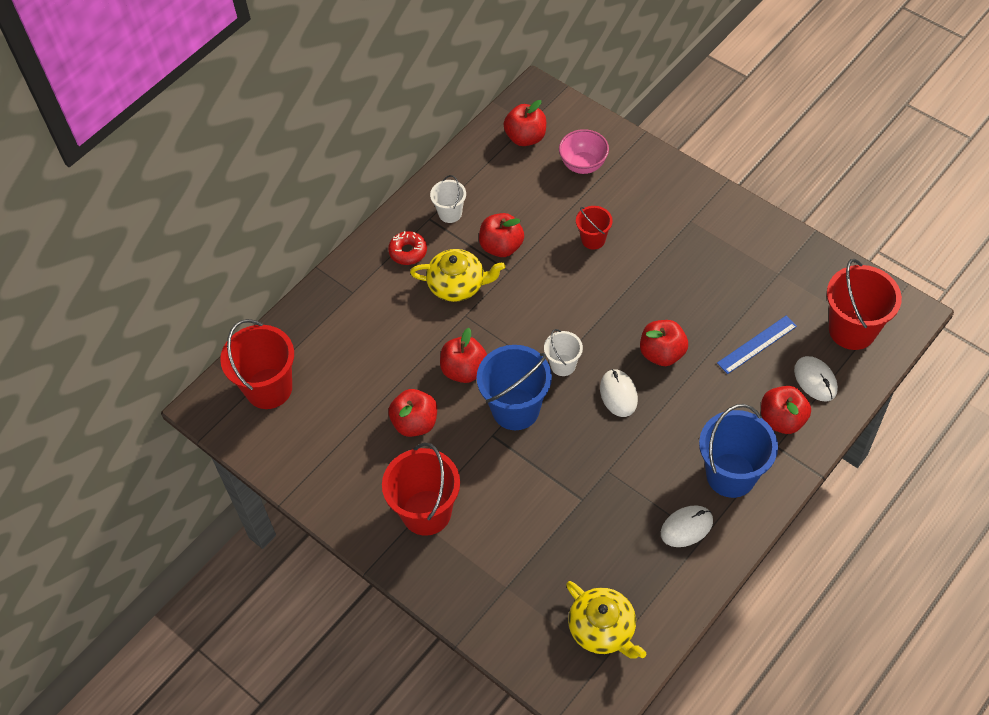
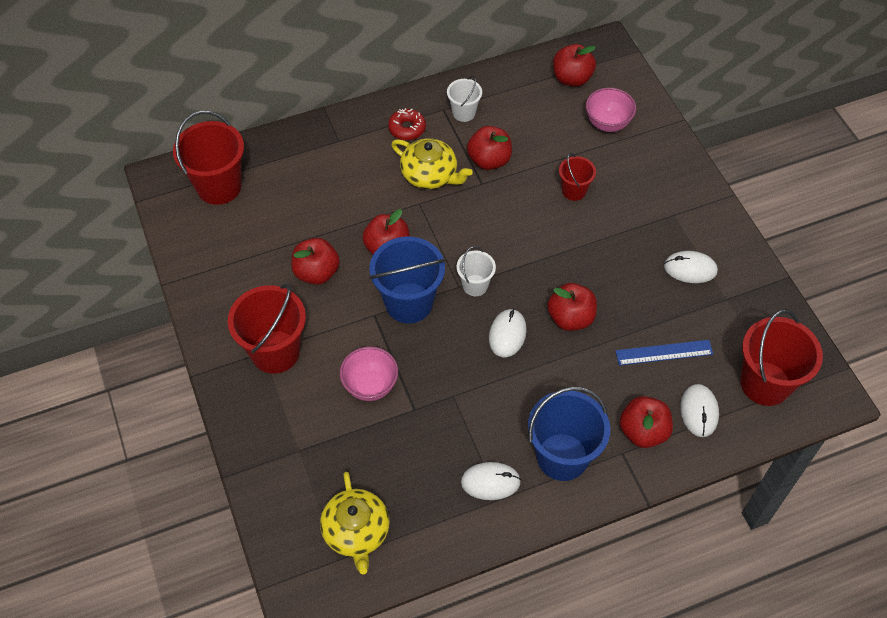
camera: 25 degrees right, 0 degrees up
none -> pink bowl [340,347,398,401]
none -> white mouse [664,251,718,283]

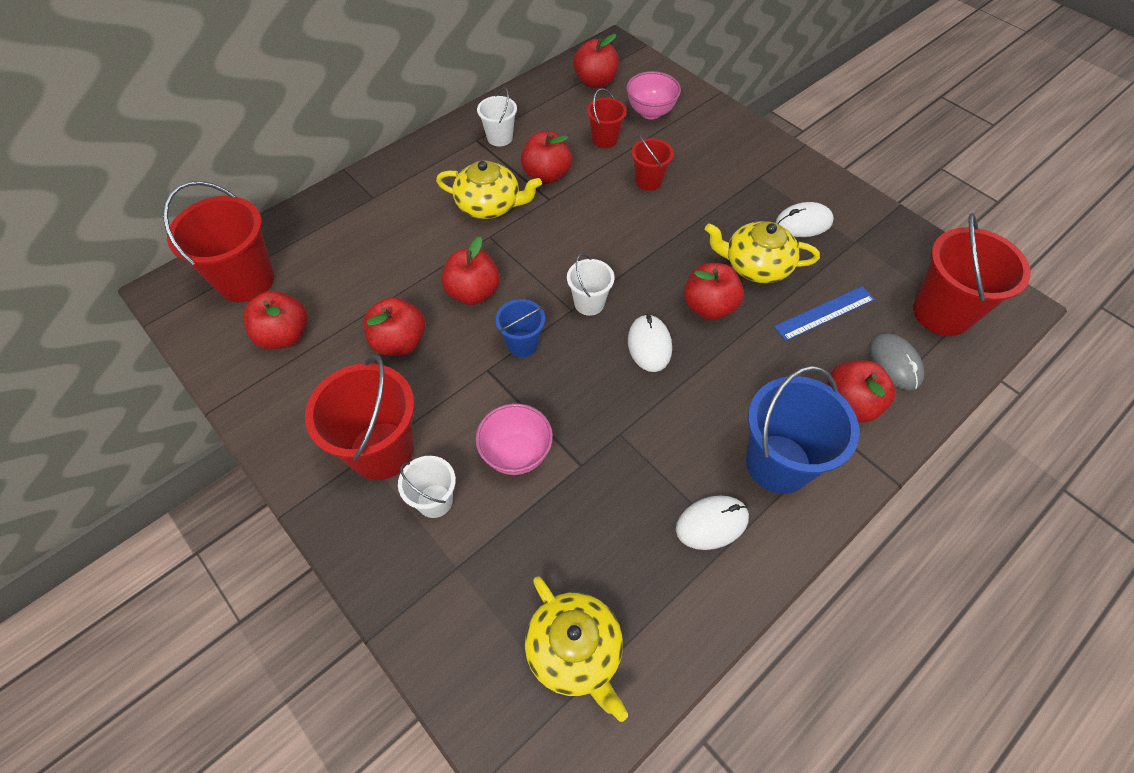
camera: 20 degrees left, 0 degrees up
blue bucket [369,237,446,323] -> blue bucket [495,299,545,357], size x0.54
red donut [388,108,426,140] -> none
white mouse [680,384,719,437] -> grey mouse [869,333,924,391]
none -> red apple [243,291,307,349]
none -> white bucket [398,456,456,518]
none -> red bucket [587,88,627,148]
none -> yellow teapot [705,221,820,283]

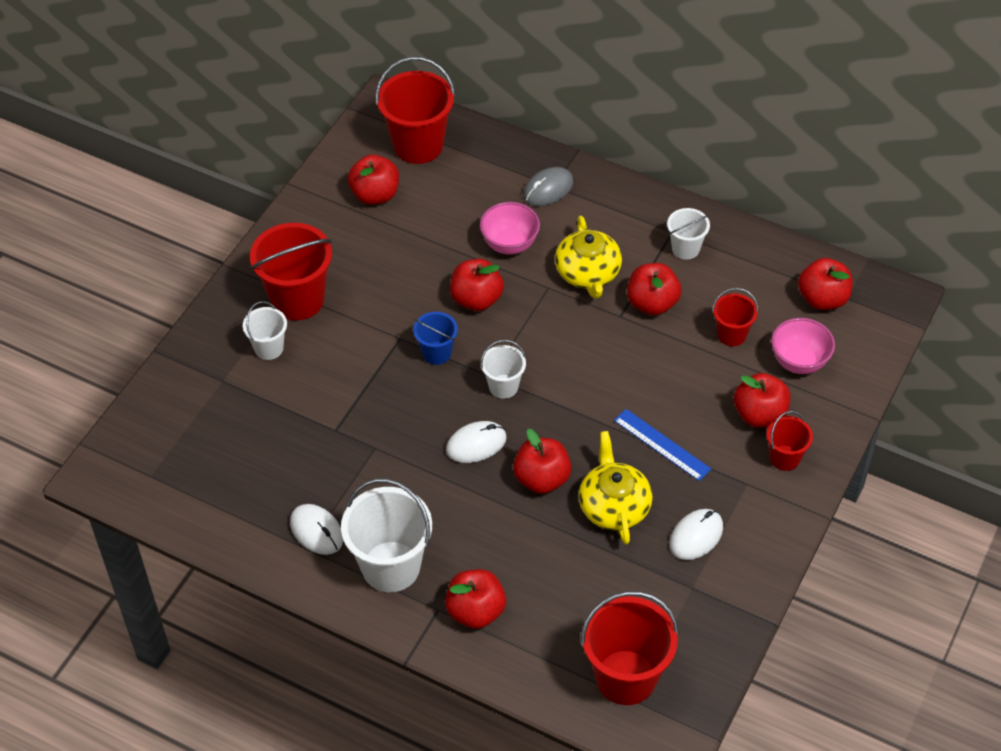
camera: 70 degrees right, 5 degrees down
red apple [363,297,425,356] -> red apple moved to [734,373,790,428]
pink bowl [475,403,553,475] -> pink bowl moved to [480,202,540,255]
yellow teapot [525,576,628,722] -> none
red bucket [631,134,674,191] -> red bucket moved to [766,411,813,471]
blue bucket [746,366,859,494] -> white bucket [341,478,432,592]
blue ruler [774,286,875,341] -> blue ruler moved to [614,409,711,481]
white mouse [776,202,834,237] -> white mouse turned 75 degrees clockwise [670,509,723,560]
grey mouse [869,333,924,391] -> grey mouse moved to [523,167,574,206]

